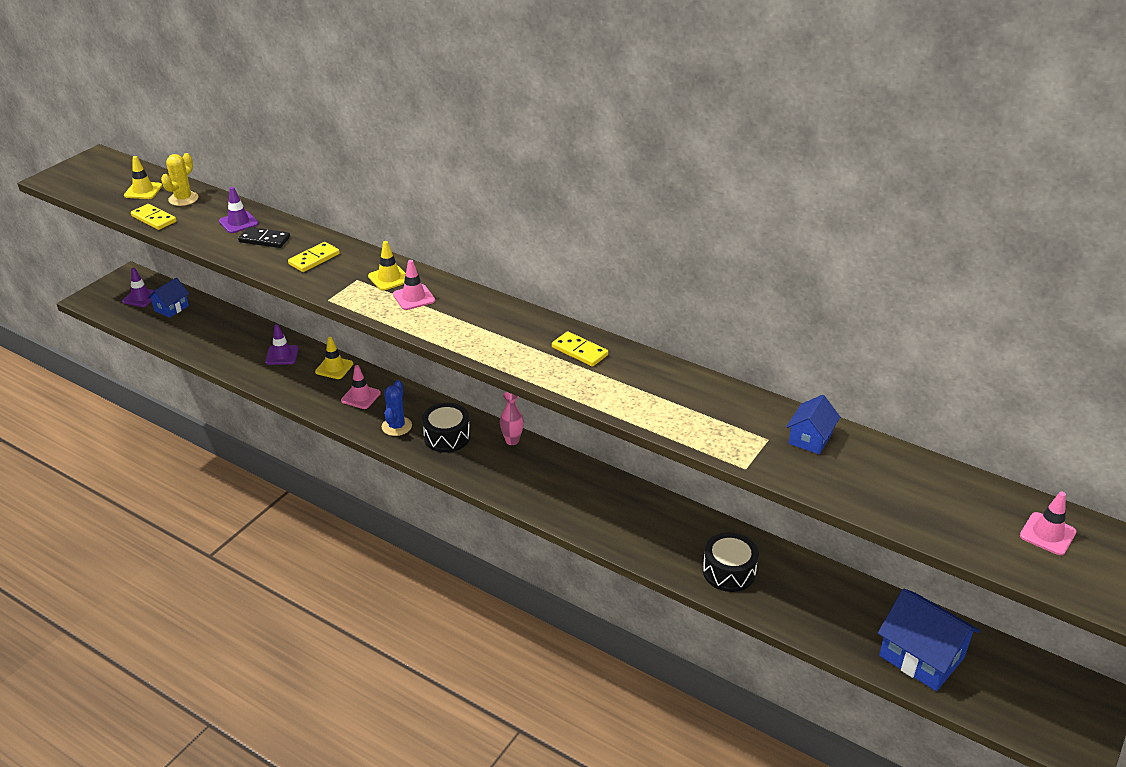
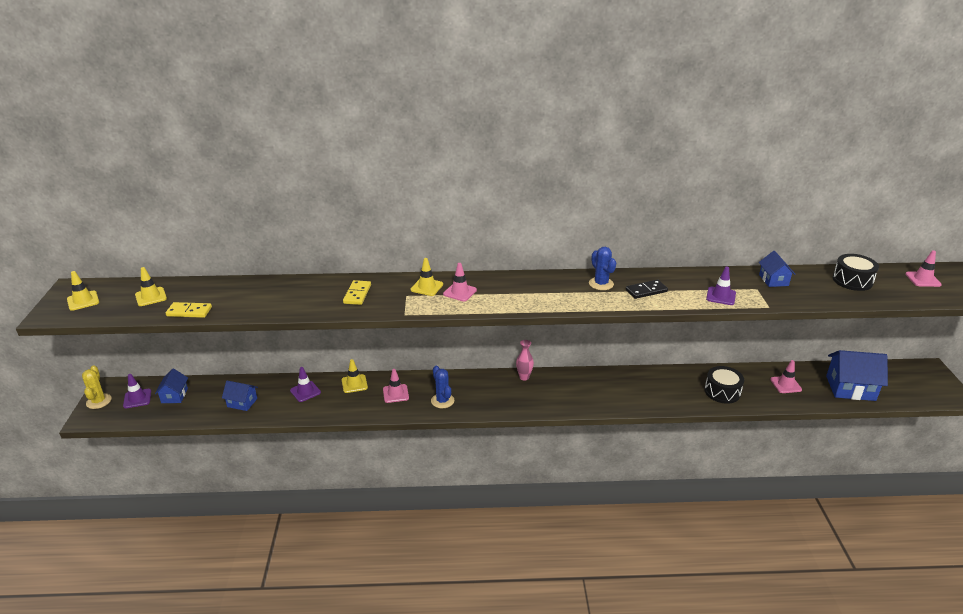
camera: 35 degrees left, 5 degrees down
yellow cactus [161,153,198,206] -> yellow cactus moved to [82,365,112,409]
purple traffic cone [219,187,259,233] -> purple traffic cone moved to [706,266,736,305]
black domino [238,227,290,248] -> black domino moved to [626,280,668,299]
black drum [422,403,470,453] -> black drum moved to [833,254,879,291]
yellow domino [552,331,608,367] -> blue cactus [589,247,616,290]
none -> yellow traffic cone [67,271,99,311]
none -> blue house [222,381,258,411]
none -> pink traffic cone [770,360,802,393]

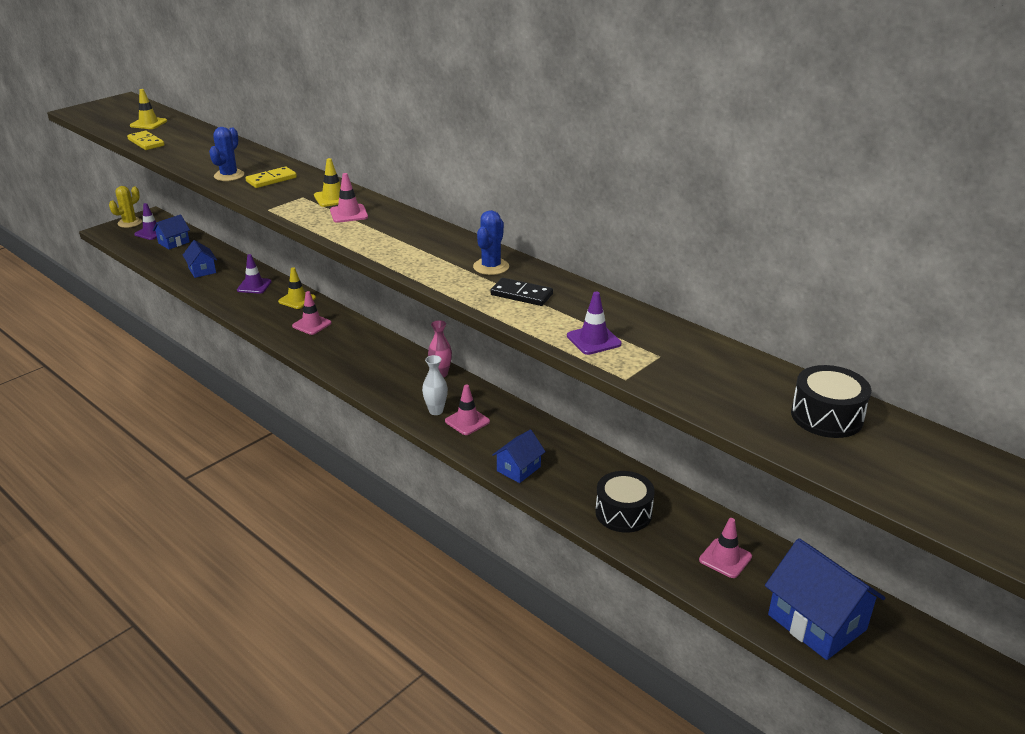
camera: 45 degrees right, 0 degrees up
yellow traffic cone [67,271,99,311] -> none
blue cactus [431,366,454,408] -> blue cactus moved to [209,127,244,181]
blue house [759,251,796,287] -> blue house moved to [492,430,546,483]
pink traffic cone [905,250,942,287] -> pink traffic cone moved to [445,385,490,435]
none -> white vase [422,355,448,415]

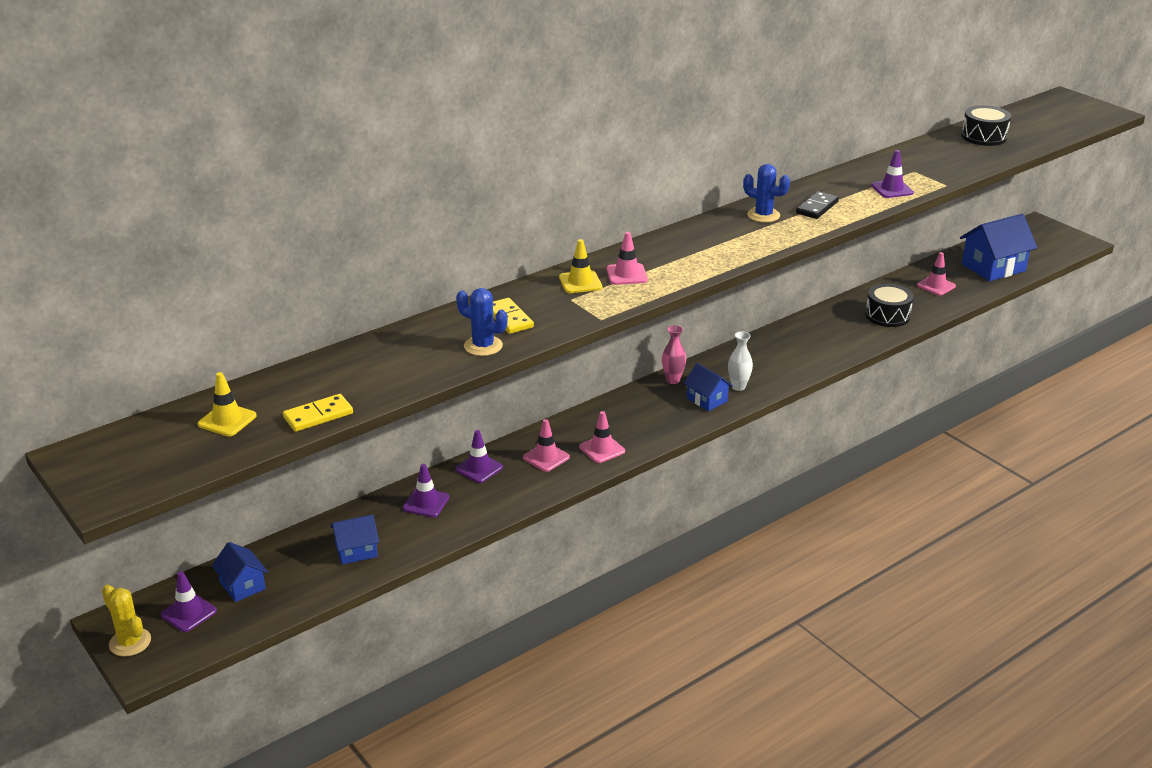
camera: 80 degrees left, 0 degrees up
yellow traffic cone [278,267,316,309] -> purple traffic cone [455,430,503,483]
pink traffic cone [445,385,490,435] -> pink traffic cone moved to [579,411,625,463]
blue house [492,430,546,483] -> blue house moved to [684,363,733,411]

